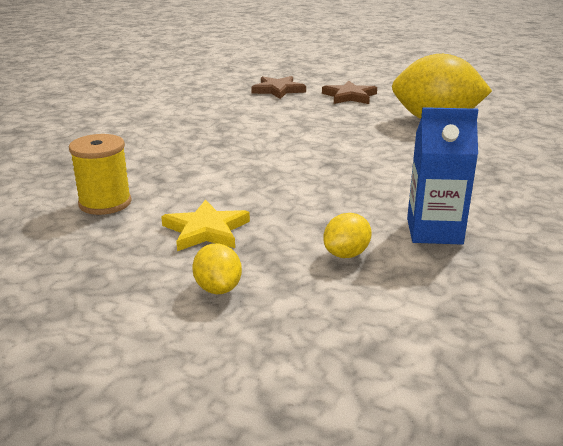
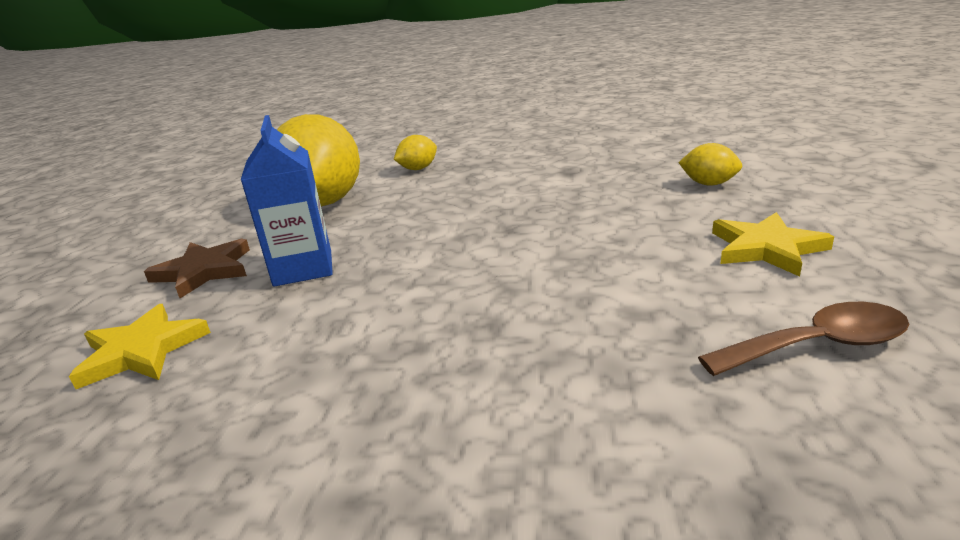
camera: 105 degrees left, 0 degrees up
yellow spool [69,134,132,215] -> brown spoon [698,302,909,376]
yellow lemon [192,243,242,294] -> yellow lemon moved to [394,135,437,170]
brown star [251,76,306,99] -> yellow star [69,304,211,389]
blue carton [407,107,478,245] -> blue carton moved to [241,115,333,287]

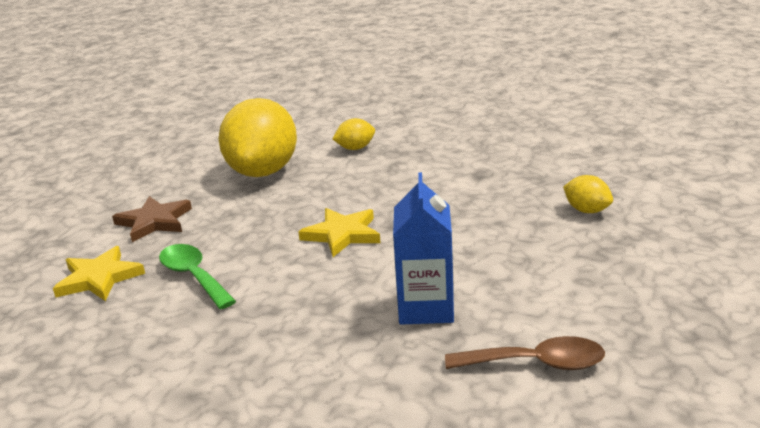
camera: 15 degrees right, 0 degrees up
blue carton [241,115,333,287] -> blue carton moved to [393,172,454,325]
yellow star [712,212,834,277] -> yellow star moved to [298,208,380,257]
none -> green spoon [159,244,236,309]

